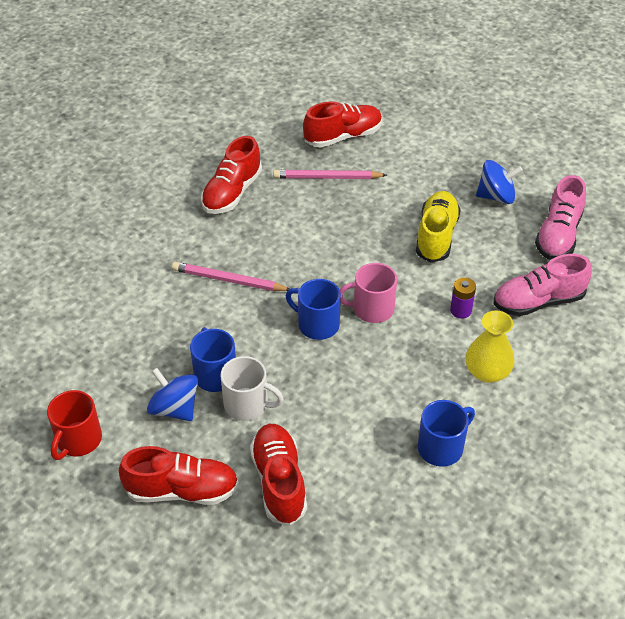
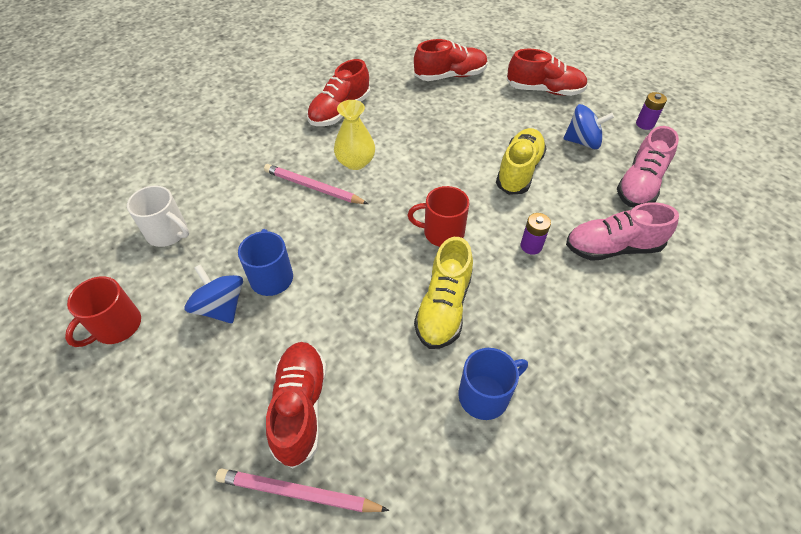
camera: 10 degrees right, 5 degrees up
red shoe [119,446,239,505] -> red shoe moved to [507,49,588,96]
white mug [221,356,284,421] -> white mug moved to [127,186,189,247]
pink pencil [273,170,387,179] -> pink pencil moved to [216,469,389,512]
blue mug [286,279,341,340] -> none
pink mug [340,263,397,323] -> red mug [408,186,469,247]
yellow vase [466,311,514,383] -> yellow vase moved to [334,100,375,170]
none -> yellow shoe [414,237,473,349]
none -> purple battery [636,92,667,130]

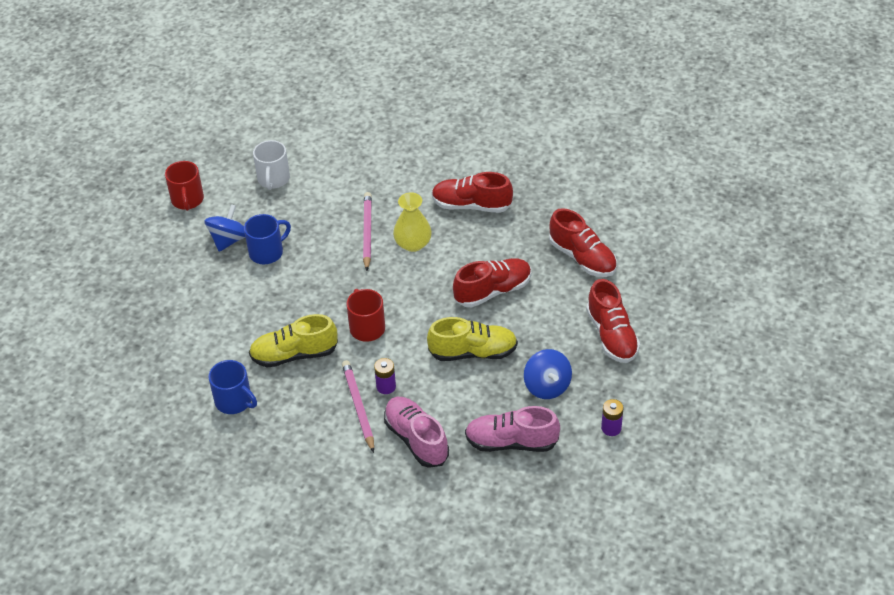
camera: 65 degrees right, 5 degrees down
red mug [65,276,141,347] -> red mug turned 105 degrees counterclockwise [165,161,204,211]
pink pencil [216,469,389,512] -> pink pencil moved to [342,360,374,453]
red shoe [266,342,327,468] -> red shoe moved to [453,258,531,307]

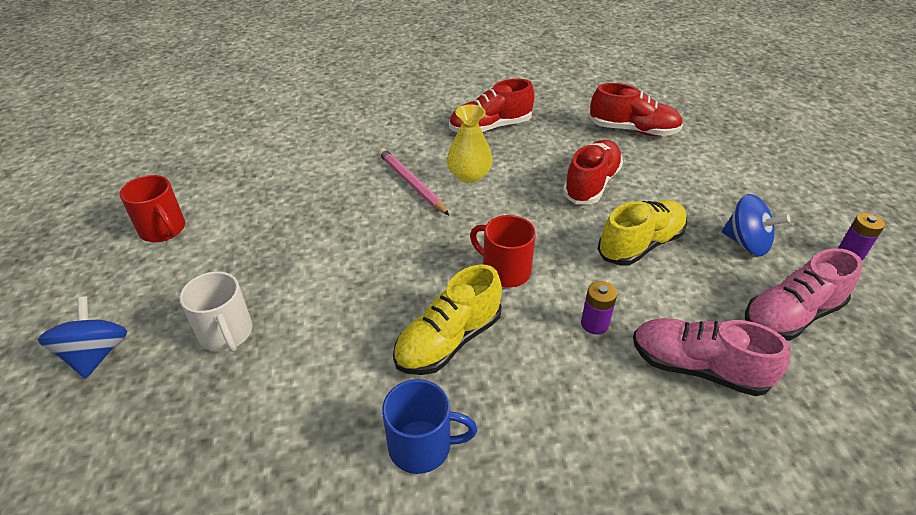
camera: 35 degrees left, 5 degrees down
blue spinning top [204,204,245,252] -> blue spinning top moved to [38,296,127,378]
blue mug [244,214,291,264] -> none
white mug [253,140,290,190] -> white mug moved to [179,271,253,352]
pink pencil [342,360,374,453] -> none
red shoe [586,279,640,363] -> none

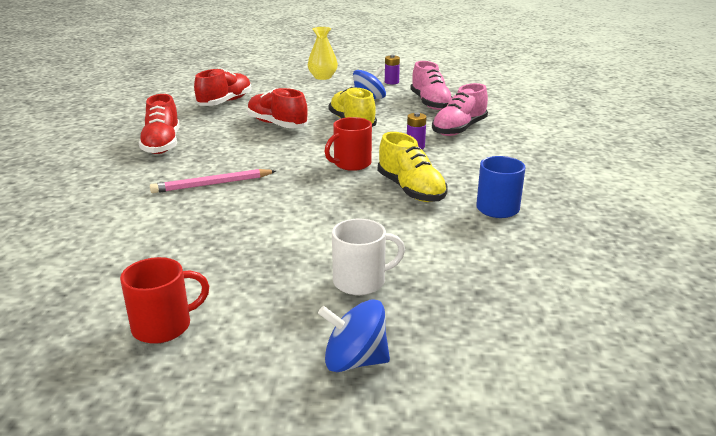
camera: 75 degrees left, 15 degrees down
yellow vase [447,104,493,184] -> yellow vase moved to [308,27,338,80]

